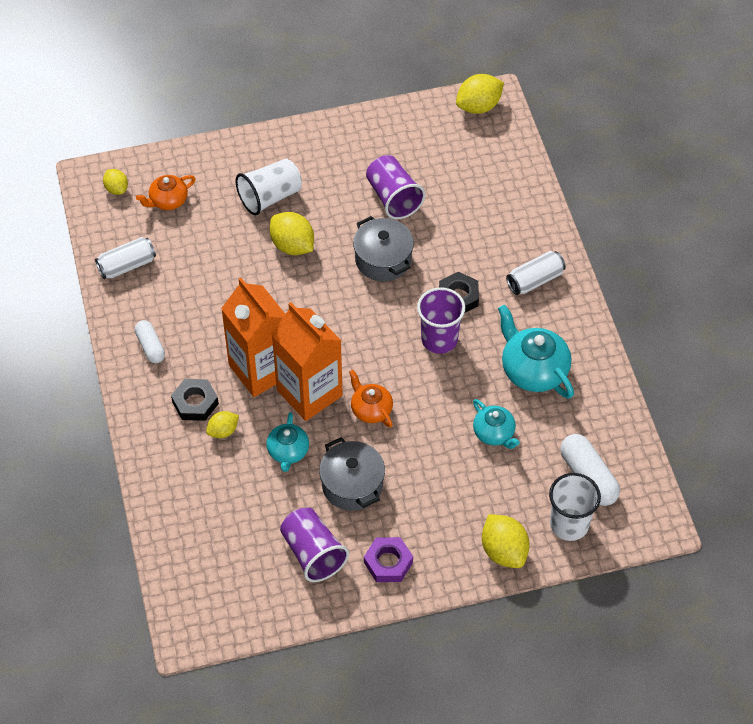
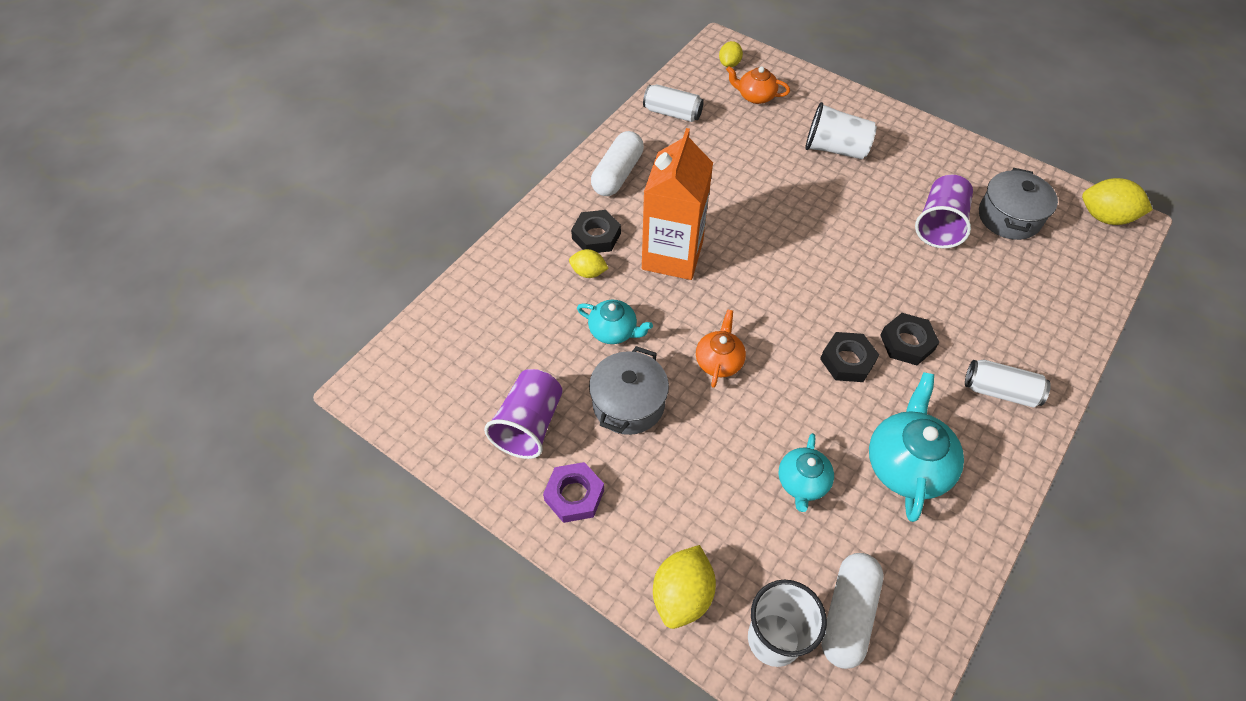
camera: 50 degrees right, 0 degrees up
white capsule [135,320,165,363] -> white capsule [591,131,644,196], size x1.57
turquoise teapot [266,412,309,472] -> turquoise teapot turned 120 degrees counterclockwise [577,300,653,344]
yellow lemon [270,212,314,255] -> none
orange carton [271,302,343,421] -> none
grey pot [353,216,414,281] -> grey pot moved to [979,168,1058,240]
purple cup [417,287,465,354] -> black nut [820,332,879,382]

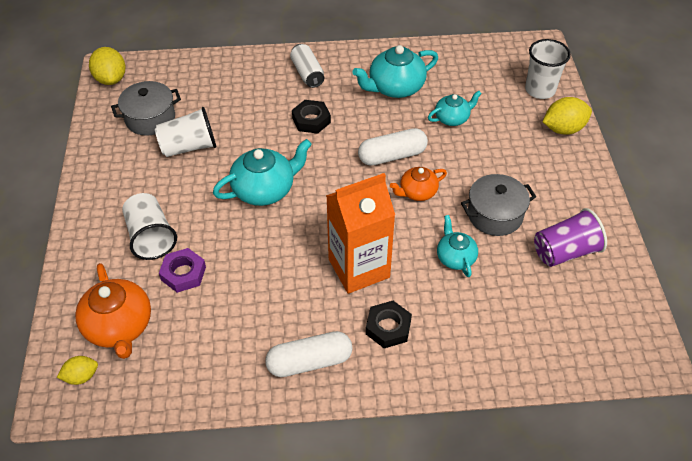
camera: 130 degrees left, 5 degrees down
purple nut [543,462,604,523] -> purple nut moved to [159,248,206,293]
yellow lemon [569,249,608,278] -> none
white can [643,84,704,122] -> none
orange teapot [726,66,790,104] -> orange teapot [75,263,151,359], size x1.66
black nut [820,332,879,382] -> none
white capsule [822,553,884,669] -> white capsule moved to [358,128,428,166]
purple cup [915,175,973,248] -> white cup [155,107,216,157]
none -> turquoise teapot [213,139,312,206]

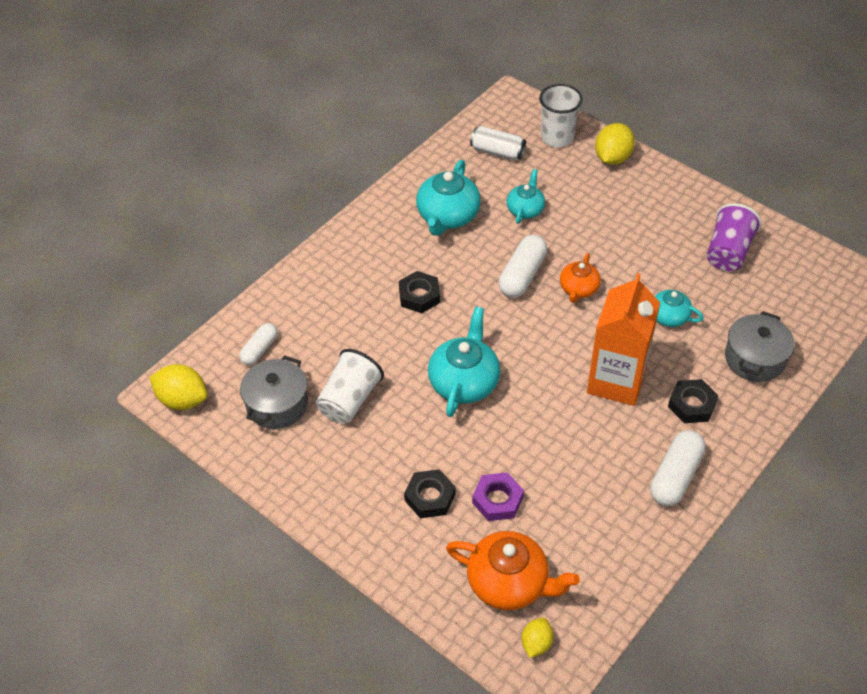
camera: 45 degrees left, 0 degrees up
white cup [122,193,177,260] -> black nut [404,469,456,518]
white can [290,44,324,88] -> white can moved to [470,126,526,160]
grey pot [461,174,536,236] -> grey pot moved to [725,311,795,382]
none -> white capsule [239,323,277,365]

